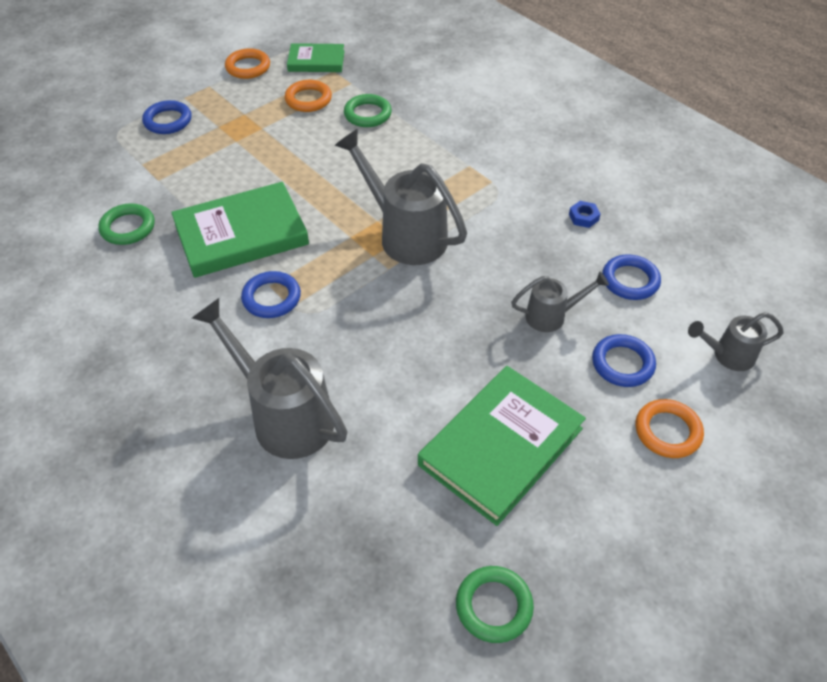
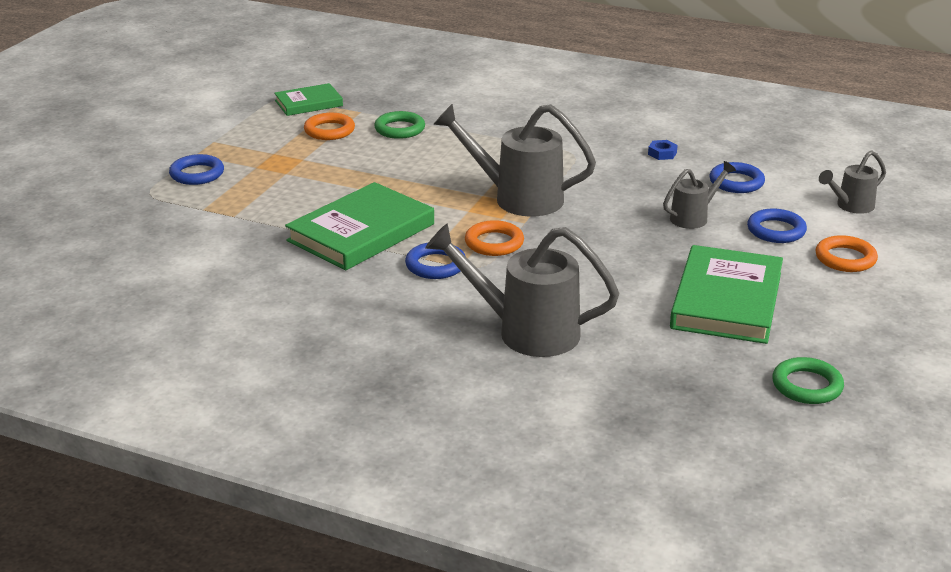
camera: 25 degrees left, 20 degrees down
green ring [98,203,155,245] -> none
orange ring [225,48,270,79] -> orange ring moved to [465,220,524,256]

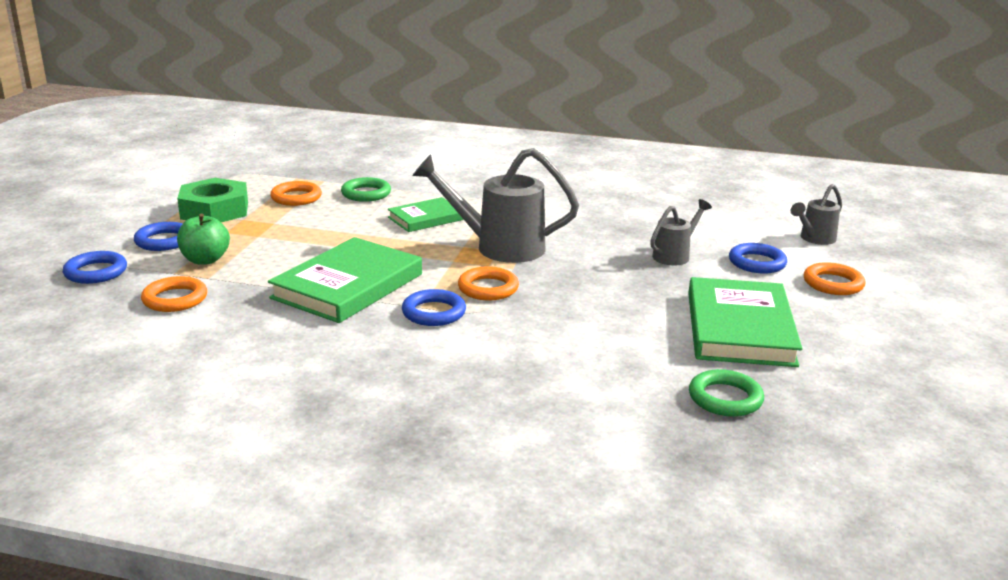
camera: 10 degrees left, 5 degrees down
green book [274,83,343,116] -> green book moved to [388,197,464,232]
grey watering can [425,223,620,357] -> none
blue nut [648,140,678,160] -> none
blue ring [709,162,765,193] -> blue ring moved to [63,251,127,284]
green ring [772,357,844,404] -> green ring moved to [689,369,764,417]
none -> orange ring [141,276,207,312]
none -> green nut [177,178,248,222]
none -> green apple [177,214,230,265]

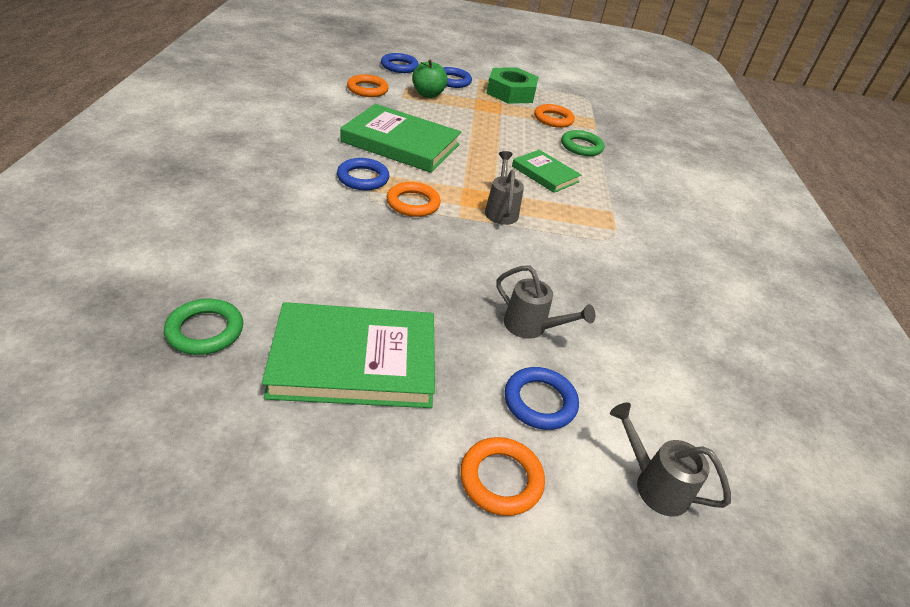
camera: 75 degrees right, 15 degrees up
grey watering can [412,148,579,263] -> grey watering can [485,151,524,225], size x0.54

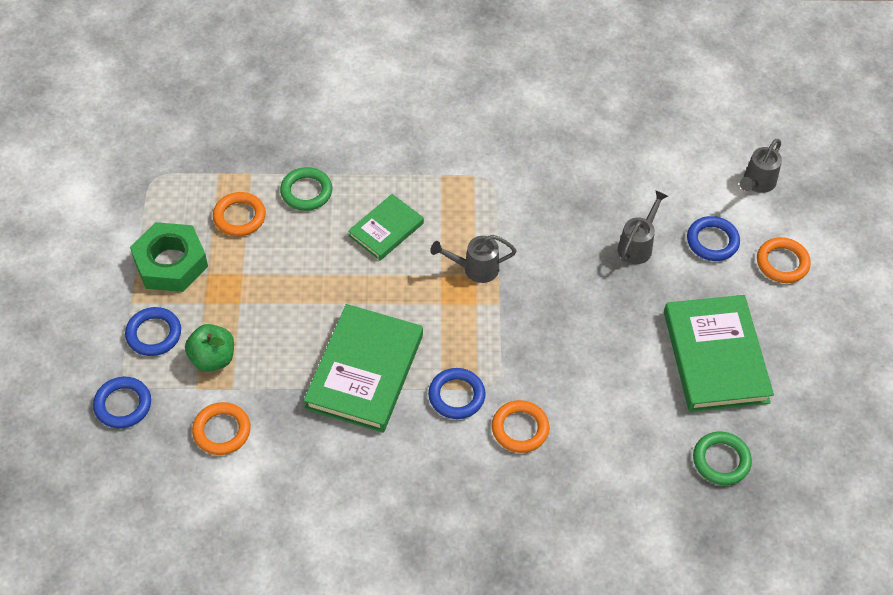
camera: 90 degrees left, 15 degrees up
orange ring [387,182,441,217] -> orange ring moved to [492,400,550,453]

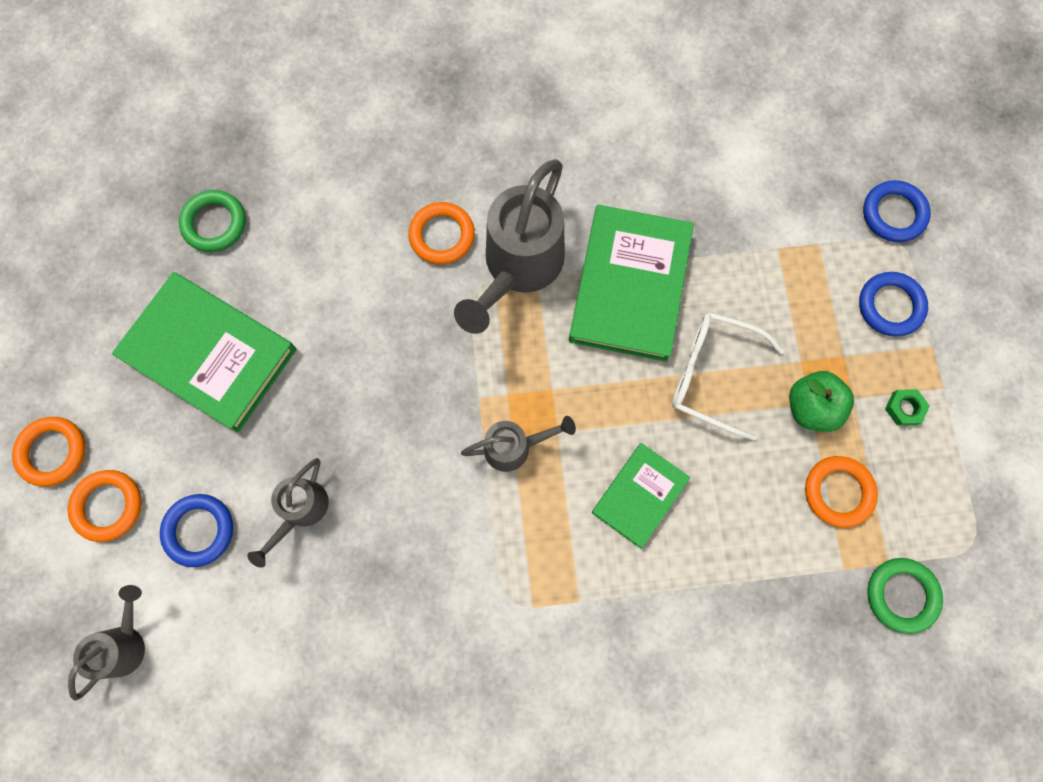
camera: 175 degrees right, 20 degrees up
green nut [130,222,208,292] -> green nut [885,389,930,426], size x0.40
green apple [185,324,234,372] -> green apple moved to [789,371,854,432]
orange ring [192,402,251,455] -> orange ring moved to [12,417,86,487]
green ring [280,167,332,211] -> green ring moved to [867,558,943,634]
blue ring [428,368,486,419] -> grey watering can [454,159,565,334]
green book [664,295,774,412] -> green book turned 45 degrees counterclockwise [112,272,297,433]
none -> white glasses [672,312,784,441]

